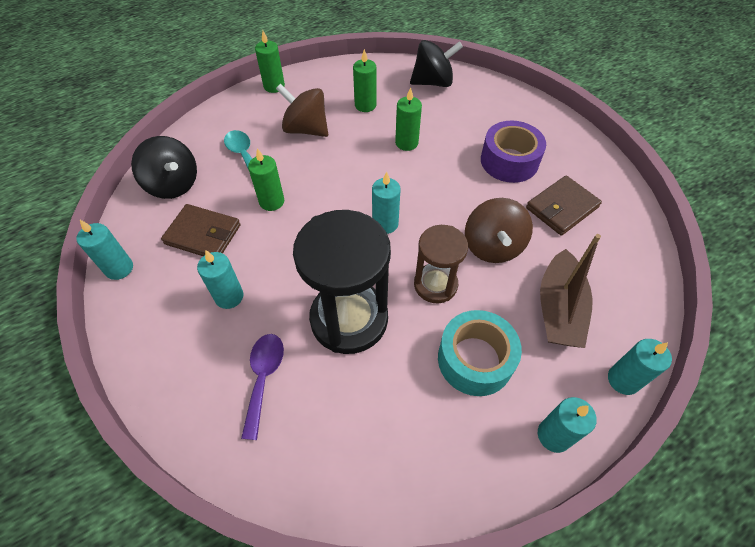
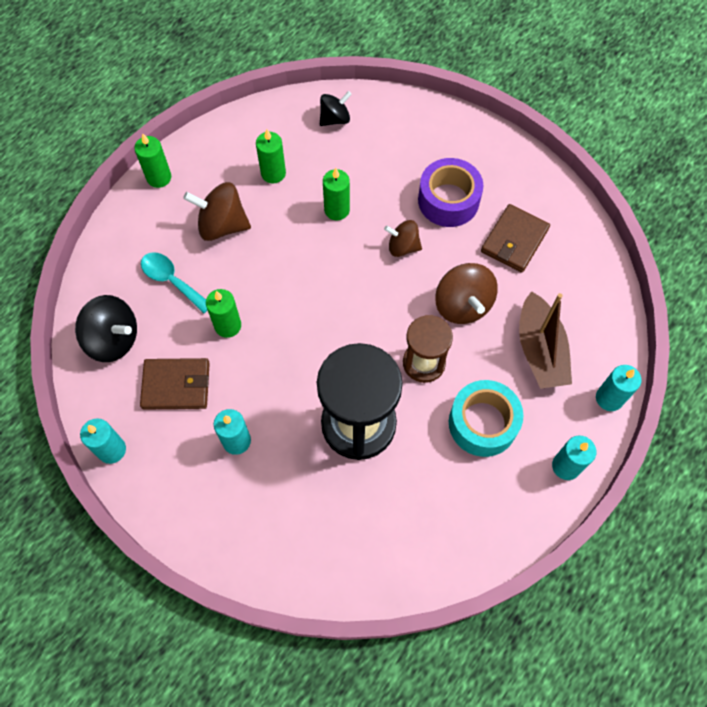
camera: 20 degrees left, 10 degrees up
purple spoon [241,334,284,440] -> none
turquoise candle [372,172,401,234] -> none
black spinning top [410,40,463,87] -> black spinning top [320,91,352,126], size x0.64
none -> brown spinning top [384,220,422,257]

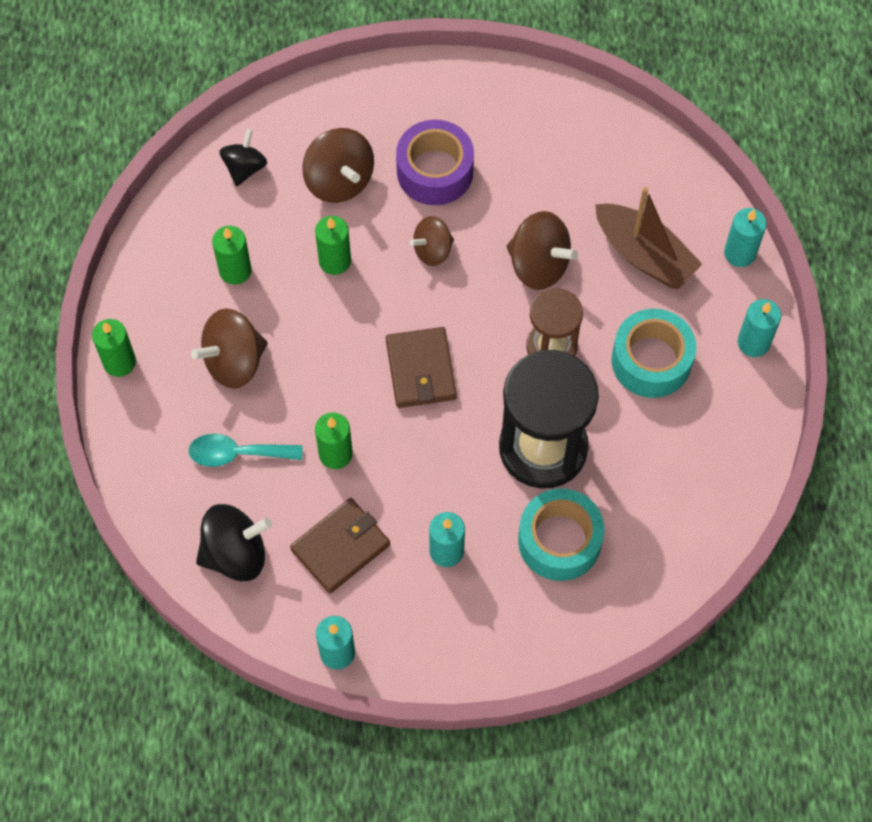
camera: 40 degrees left, 0 degrees up
brown wallet [481,204,550,273] -> brown wallet moved to [386,327,457,408]
none -> brown spinning top [302,128,374,203]
none -> turquoise tape [518,488,604,581]

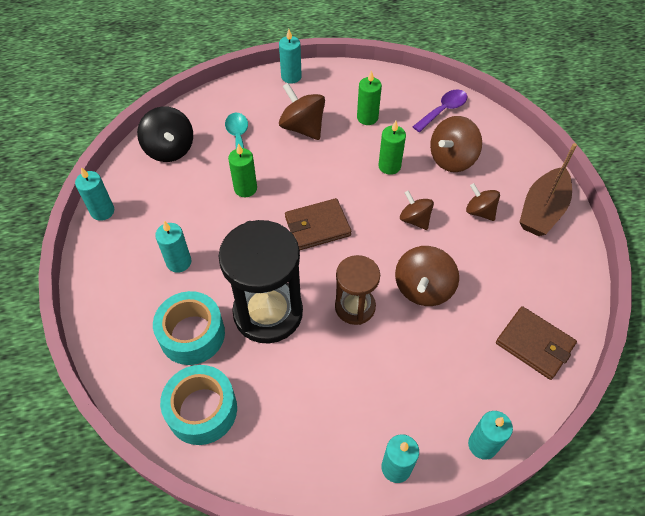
camera: 80 degrees right, 10 degrees down
green candle [92,319,136,377] -> turquoise candle [279,29,302,84]
black spinning top [219,129,267,186] -> purple spoon [413,89,468,132]
brown wallet [290,498,390,594] -> brown wallet moved to [496,306,577,380]
purple tape [396,120,474,205] -> brown spinning top [466,183,500,221]
brown boat [595,187,702,289] -> brown boat moved to [519,143,577,236]
turquoise tape [612,309,696,398] -> turquoise tape moved to [160,365,237,445]

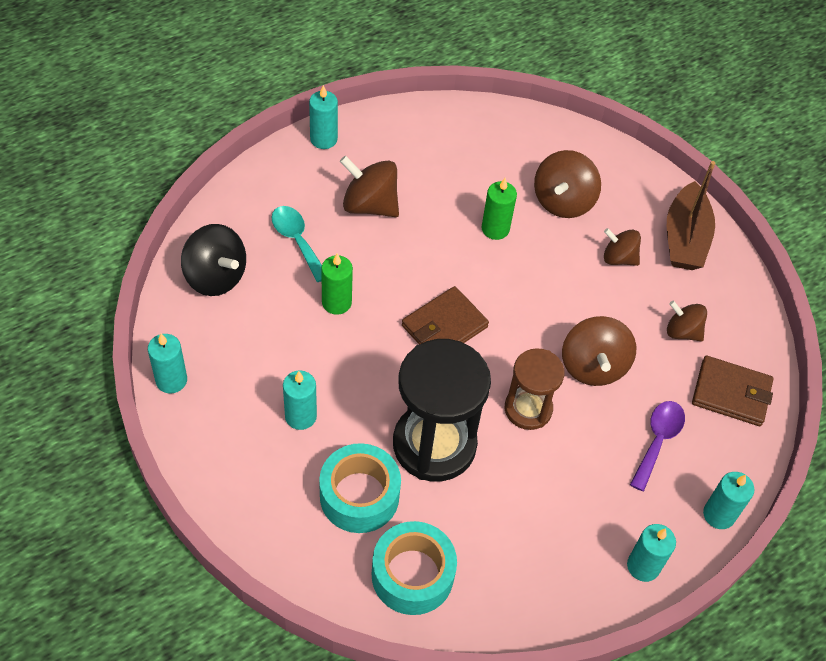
camera: 25 degrees left, 0 degrees up
green candle [357,70,382,125] -> none
brown spinning top [400,190,434,230] -> brown spinning top moved to [667,301,707,342]
purple spoon [413,89,468,132] -> purple spoon moved to [630,401,685,491]

